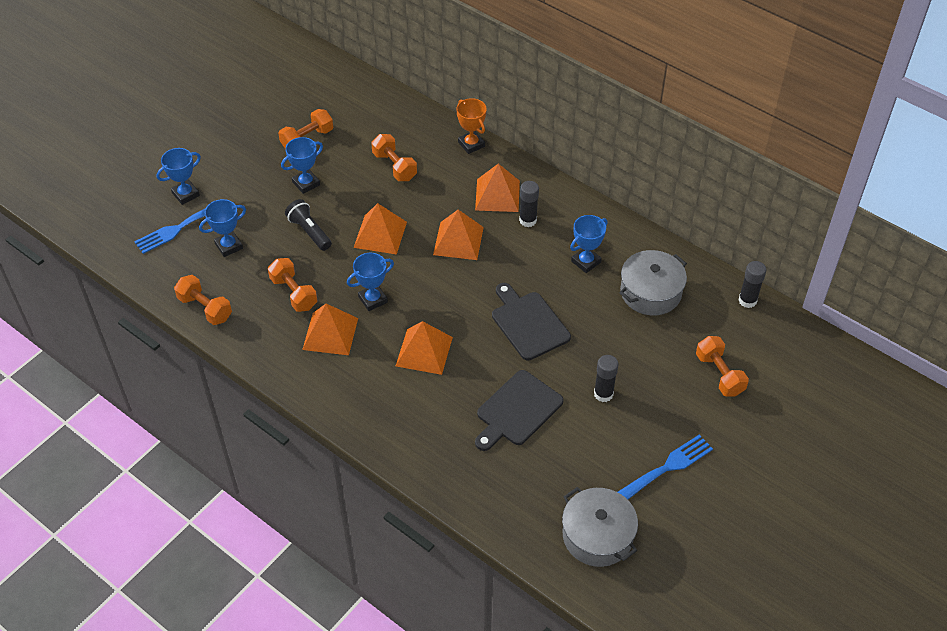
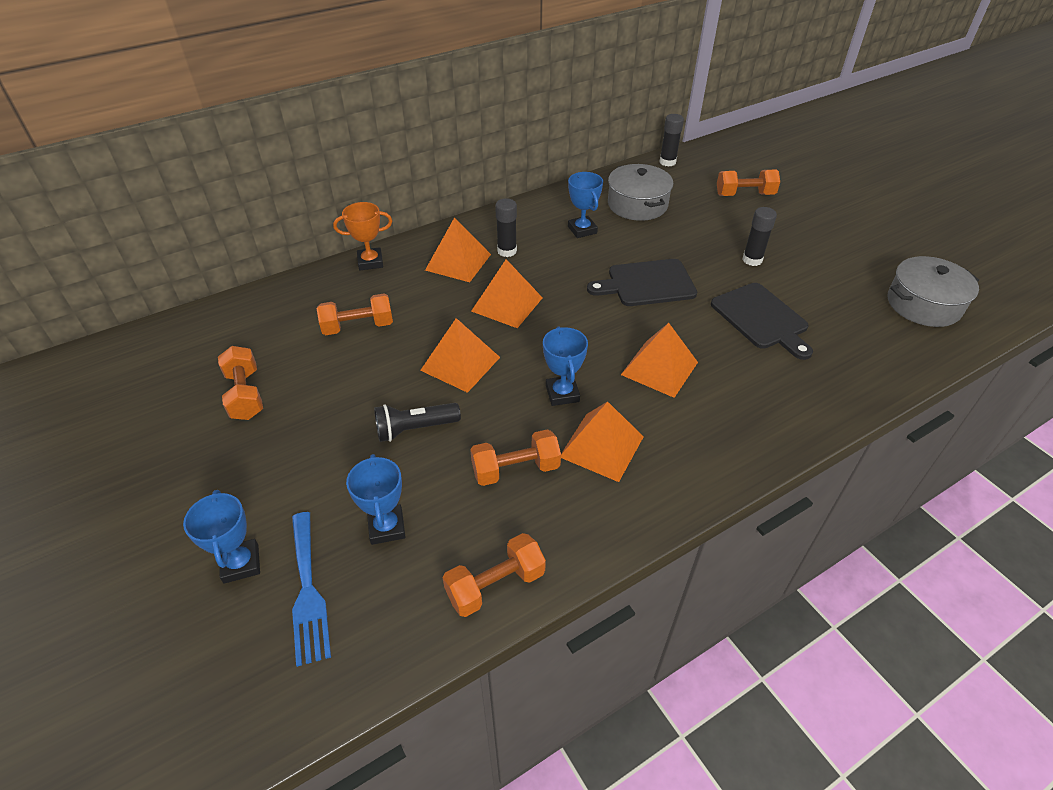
camera: 70 degrees left, 5 degrees down
blue trophy [281,137,323,194] -> none
blue fork [618,435,713,499] -> none

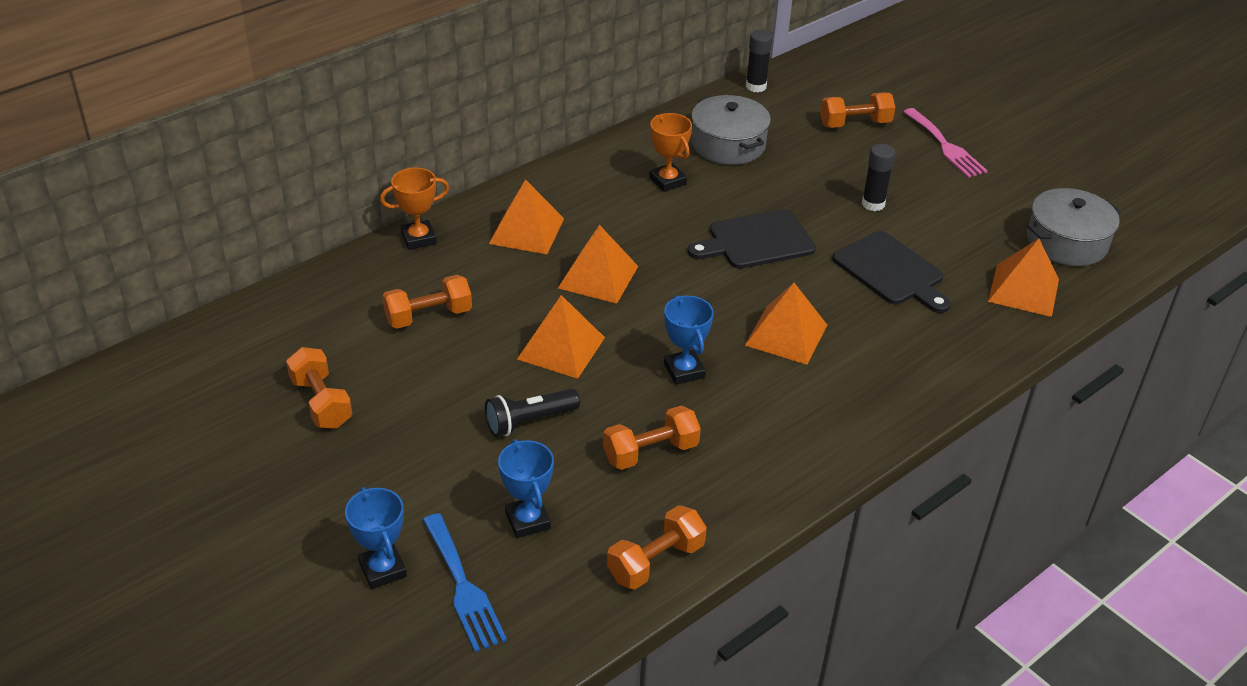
camera: 10 degrees left, 5 degrees down
black glue stick [495,198,517,257] -> none
orange pyramid [561,402,644,482] -> orange pyramid moved to [988,239,1059,317]
blue trophy [568,172,603,238] -> orange trophy [649,113,692,192]
none -> pink fork [903,108,988,178]

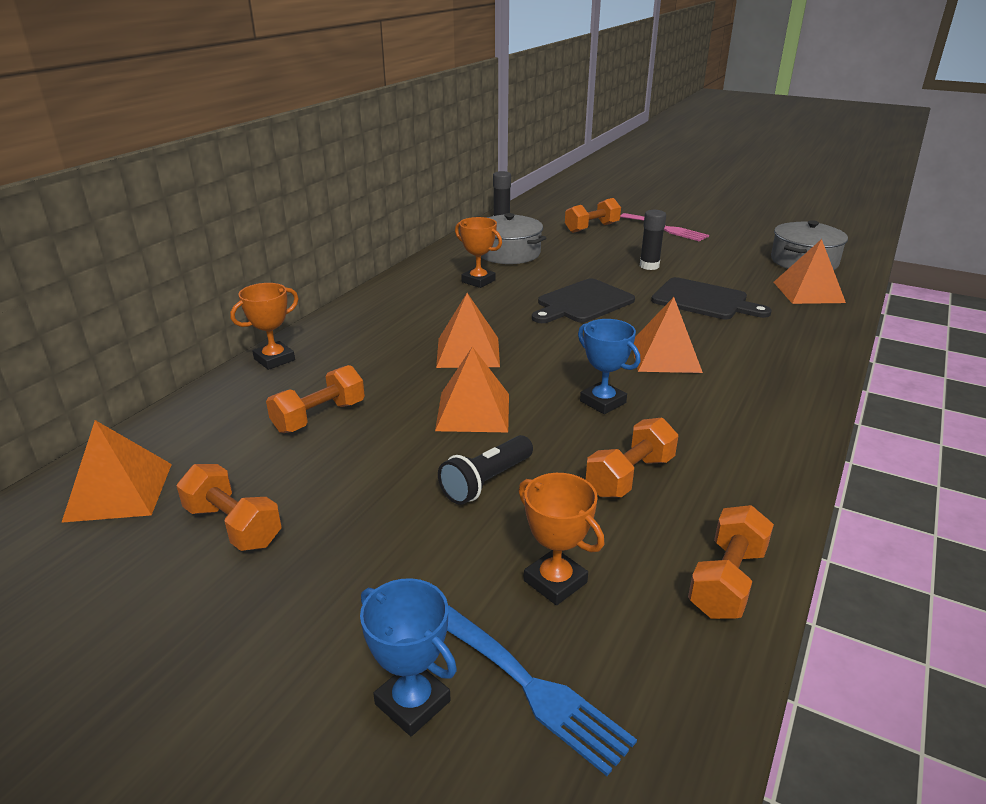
camera: 20 degrees left, 10 degrees down
orange pyramid [489,179,564,254] -> orange pyramid moved to [61,420,172,523]
blue trophy [498,439,554,538] -> orange trophy [519,473,604,605]

